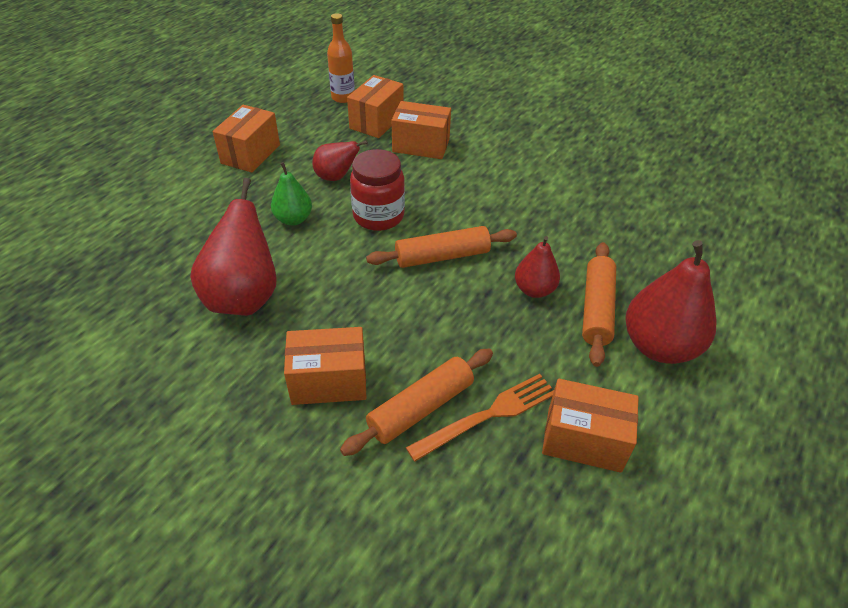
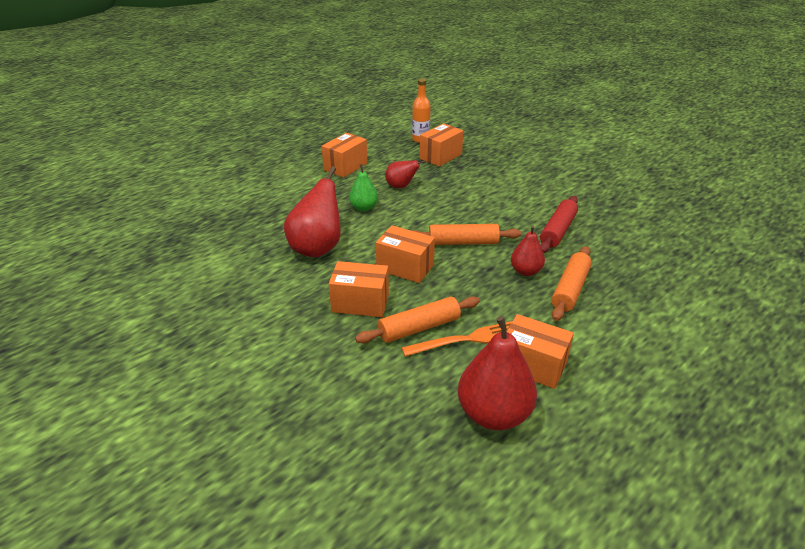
camera: 15 degrees right, 10 degrees down
red jar [350,149,405,231] -> none
orange box [392,101,451,159] -> orange box moved to [376,225,435,283]
red pear [625,240,716,364] -> red pear moved to [458,316,537,430]
none -> red rolling pin [540,196,578,253]

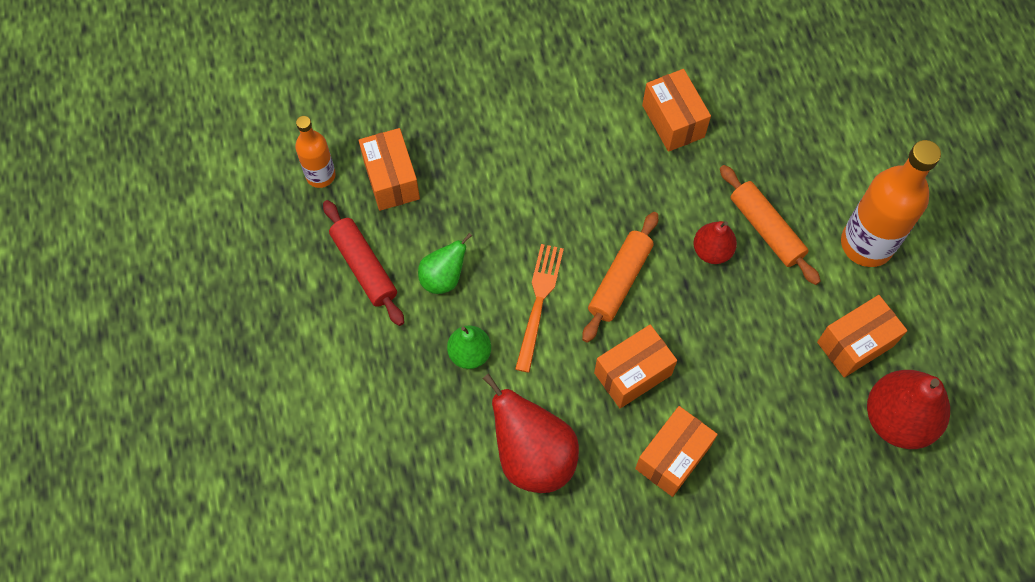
camera: 60 degrees left, 30 degrees up
orange box [322,133,368,178] -> orange box moved to [642,69,711,152]
orange rolling pin [355,296,480,343] -> none
red pear [385,160,426,188] -> green pear [418,233,472,294]
orange fork [402,321,512,357] -> orange fork moved to [515,244,564,373]
red rolling pin [540,196,578,253] -> red rolling pin moved to [323,200,404,326]
none -> orange bottle [841,140,941,267]

